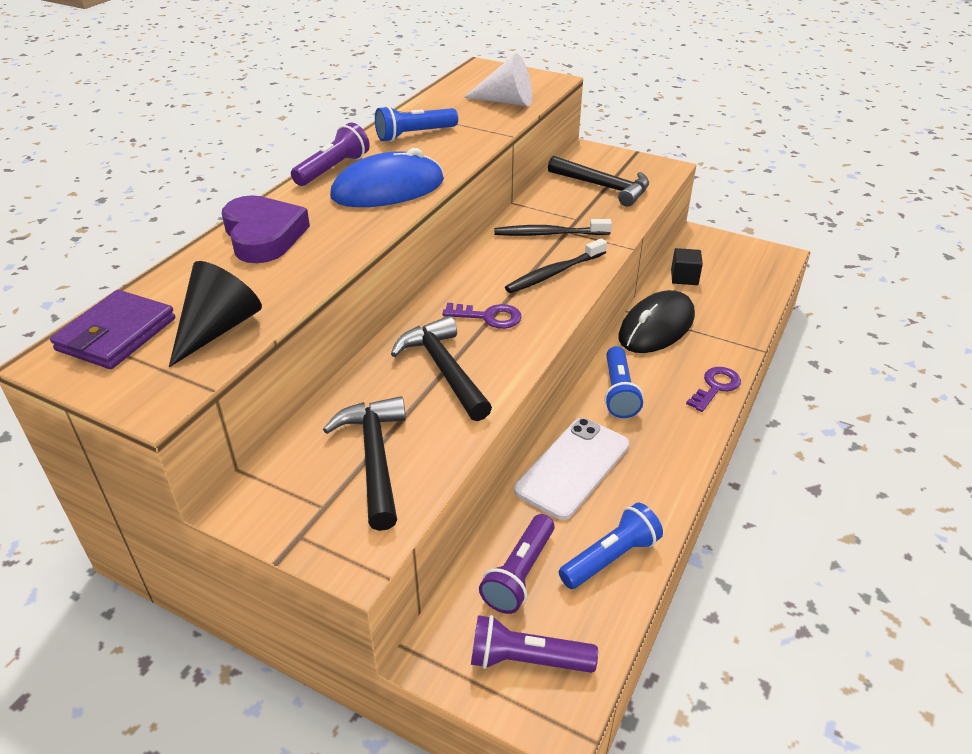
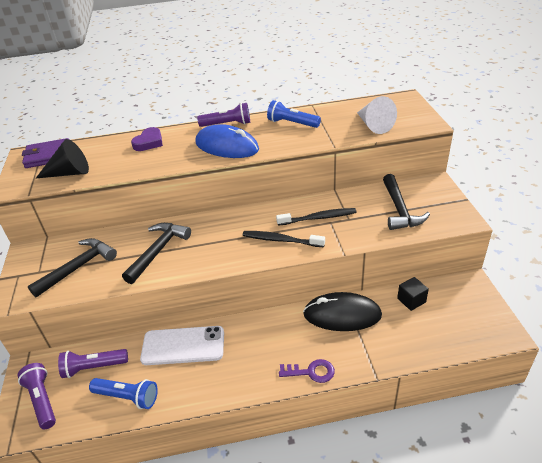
camera: 55 degrees right, 0 degrees up
purple heart [222,195,310,263] -> purple heart [131,127,163,151], size x0.67
purple key [443,303,522,329] -> none
black toothbrush [494,219,612,236] -> black toothbrush turned 120 degrees clockwise [276,208,356,226]
blue flashlight [604,346,643,418] -> none

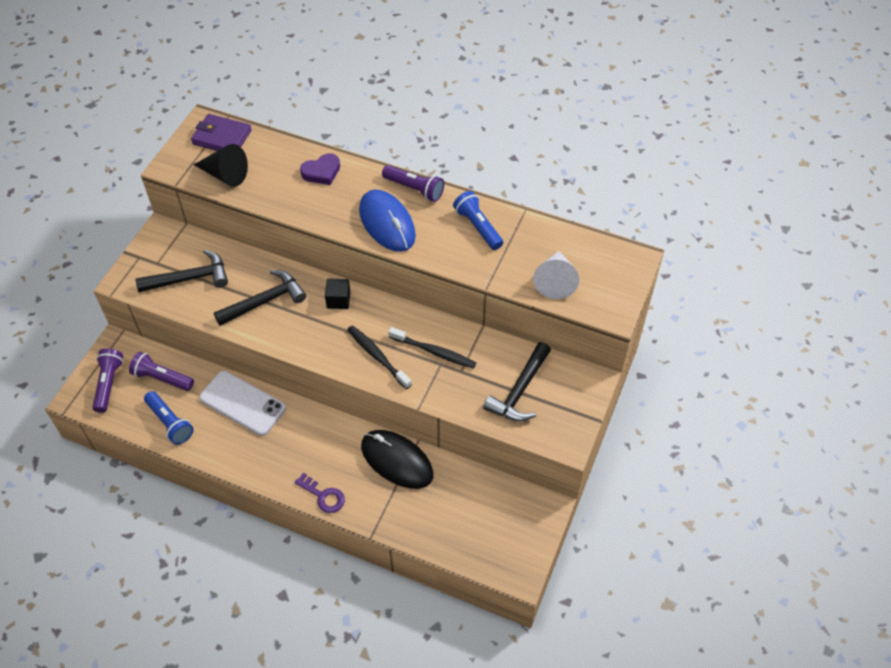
camera: 30 degrees right, 15 degrees up
black cube [397,277,429,311] -> black cube moved to [325,278,350,309]

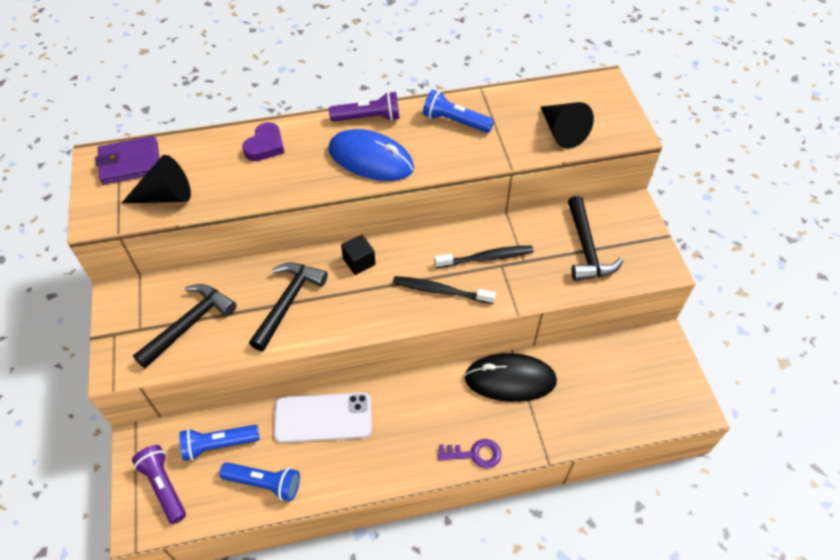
camera: 35 degrees left, 0 degrees up
purple flashlight [129,352,194,391] -> blue flashlight [179,425,260,461]
white cone [533,251,579,299] -> black cone [541,102,594,148]

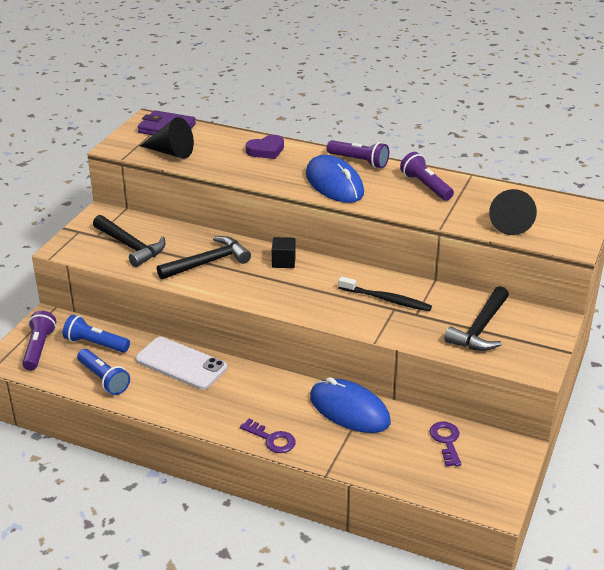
camera: 35 degrees right, 20 degrees down
black hammer [133,284,237,369] -> black hammer turned 60 degrees clockwise [93,215,166,267]
black toothbrush [393,276,496,304] -> none
blue flashlight [423,89,494,133] -> purple flashlight [400,152,454,201]
black mouse [464,353,557,402] -> blue mouse [310,377,391,433]
none -> purple key [430,422,461,466]

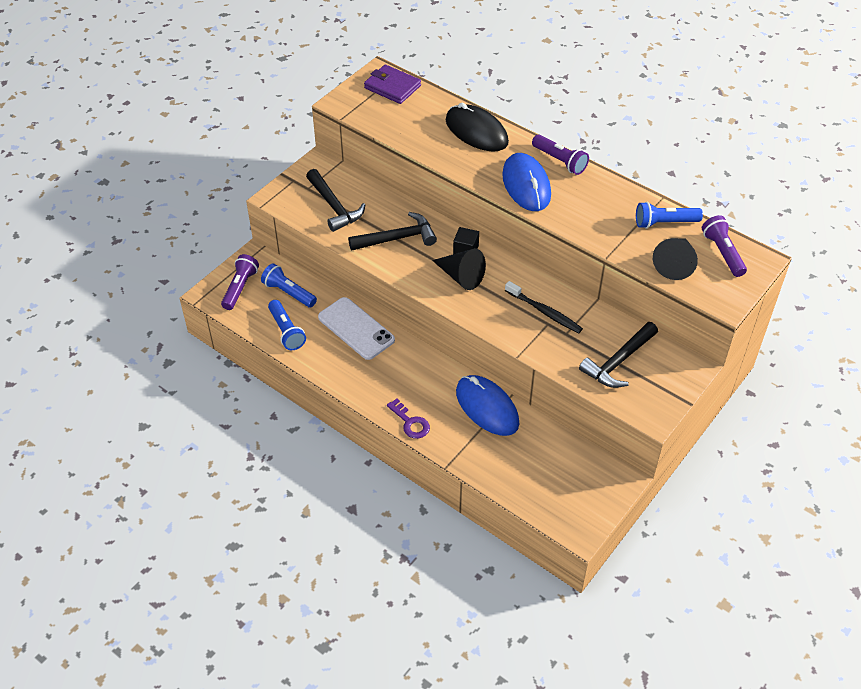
camera: 15 degrees right, 15 degrees up
black cone [140,117,194,159] -> black cone moved to [432,249,486,290]
purple heart [246,135,284,159] -> black mouse [446,103,509,152]
purple flashlight [400,152,454,201] -> purple flashlight moved to [702,215,747,277]
purple key [430,422,461,466] -> none
none -> blue flashlight [636,202,703,229]

